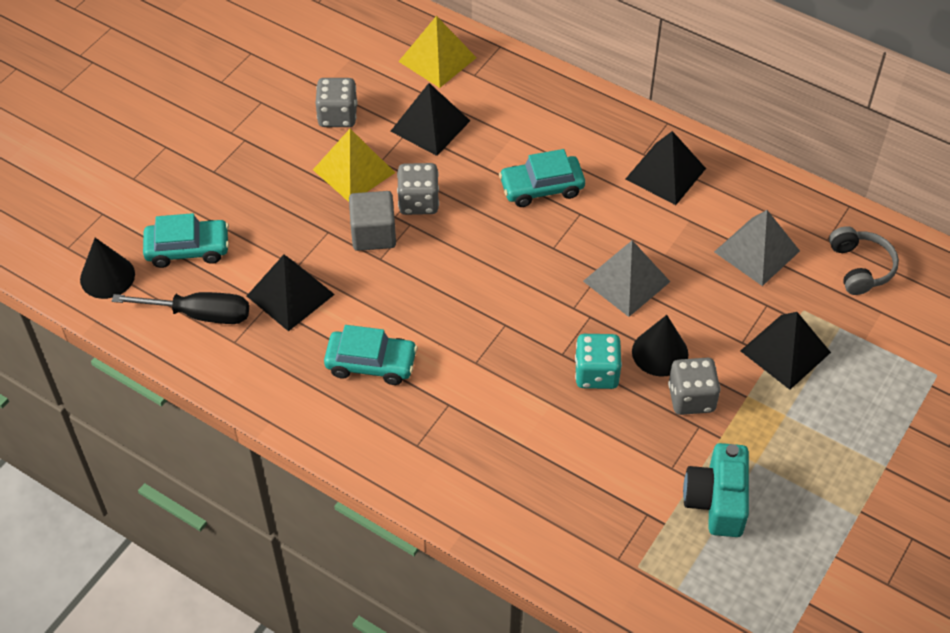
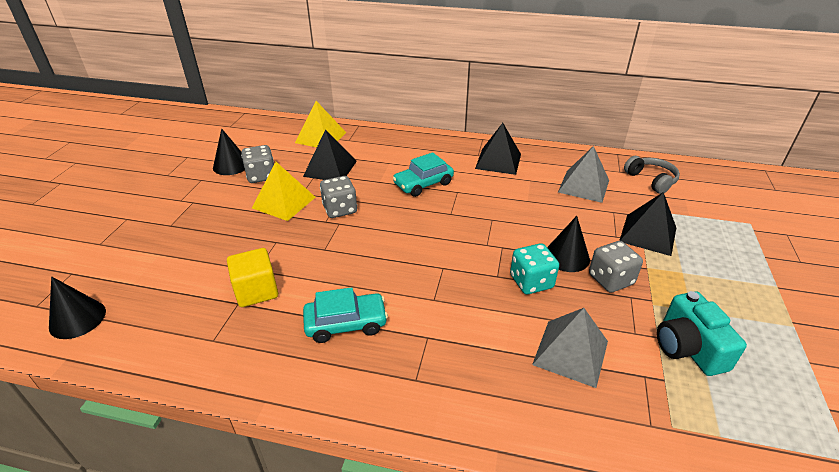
camera: 20 degrees left, 15 degrees down
black screwdriver [112,292,249,324] -> none
turquoise car [143,213,229,268] -> none
black pyramid [247,255,335,331] -> yellow cube [227,248,278,307]
grey cube [349,191,396,251] -> none
grey pyramid [583,240,670,317] -> grey pyramid moved to [532,308,608,388]
none -> black cone [213,128,245,175]

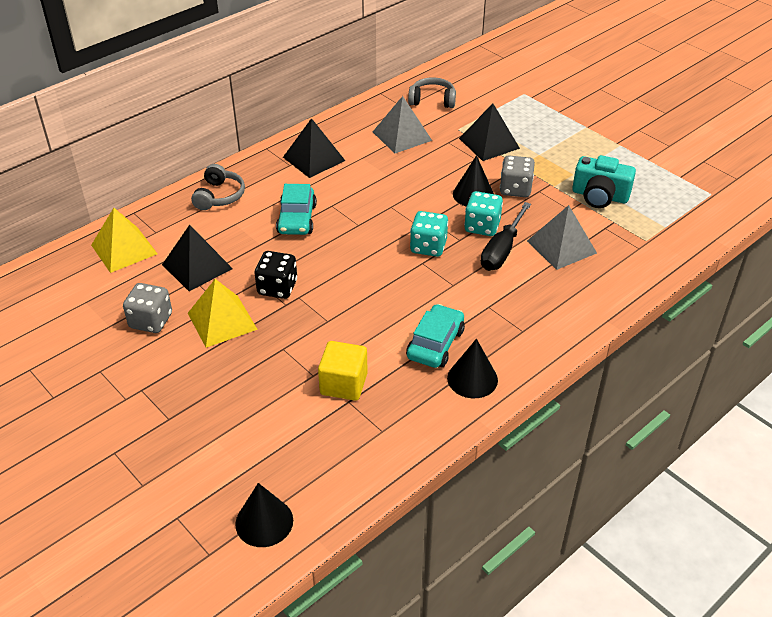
camera: 55 degrees left, 5 degrees up
black cone [213,128,245,175] -> black cone moved to [447,339,498,398]
grey dice [320,176,357,218] -> black dice [255,251,297,299]
none -> grey headphones [191,164,245,210]
none -> turquoise dice [410,211,448,257]
none -> black screwdriver [481,202,531,271]

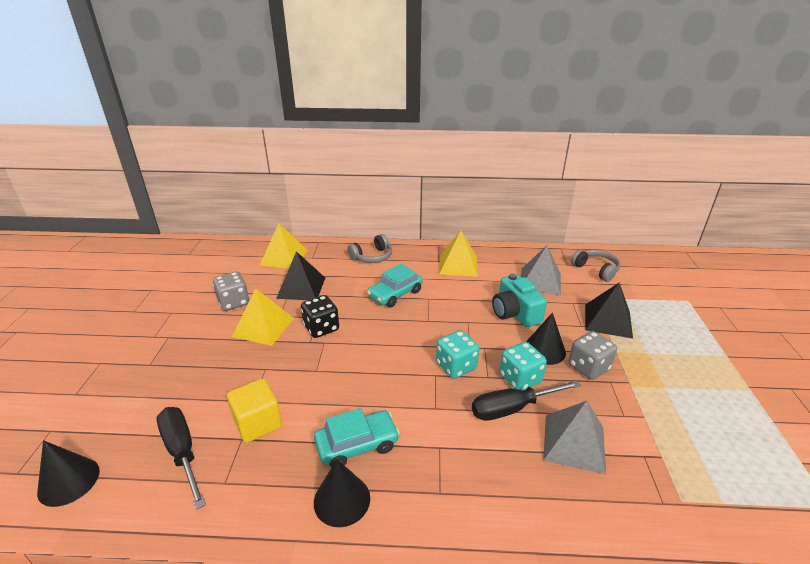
camera: 45 degrees right, 10 degrees down
black pyramid [283,118,345,178] -> yellow pyramid [439,231,478,277]
turquoise camera [572,155,636,208] -> turquoise camera moved to [492,273,547,327]
none -> black screwdriver [157,407,206,510]

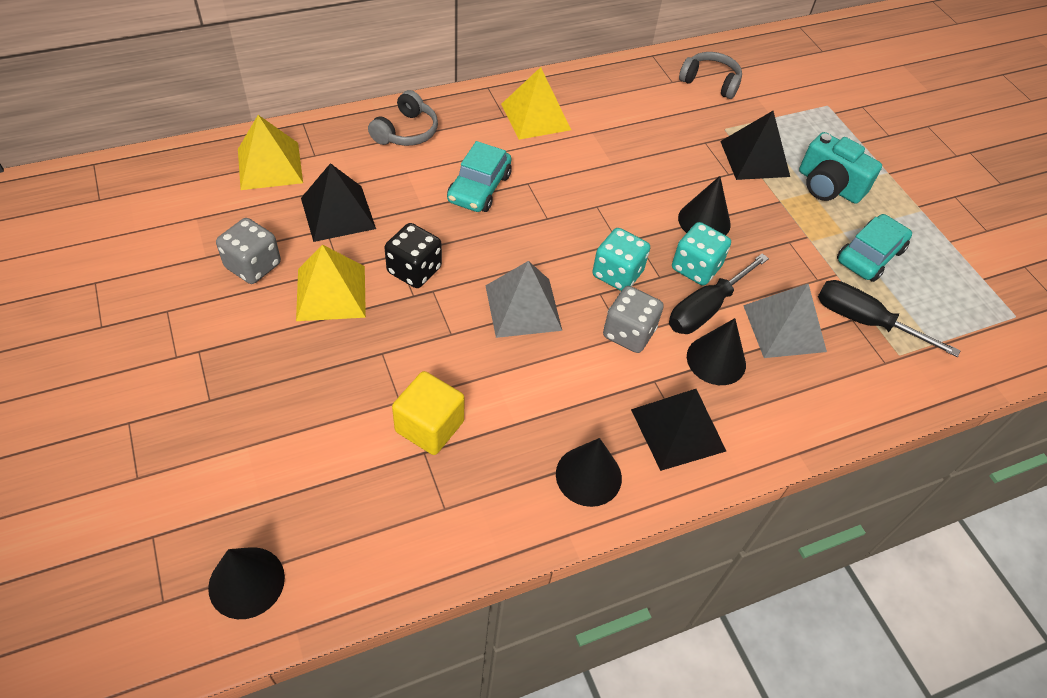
camera: 30 degrees left, 20 degrees up
black screwdriver [157,407,206,510] -> black screwdriver moved to [818,280,961,357]
turquoise car [314,408,400,468] -> turquoise car moved to [837,214,912,282]
turquoise camera [492,273,547,327] -> turquoise camera moved to [799,132,882,204]
grey pyramid [521,246,561,295] -> grey pyramid moved to [485,261,562,338]
grey dice [568,331,617,380] -> grey dice moved to [603,286,664,353]
none -> black pyramid [631,389,726,471]
none -> black cone [687,318,746,385]

